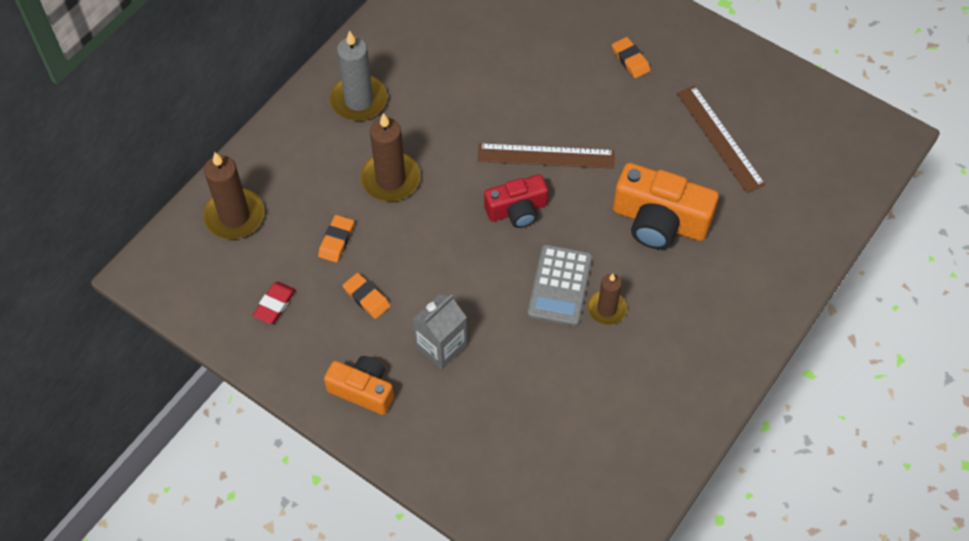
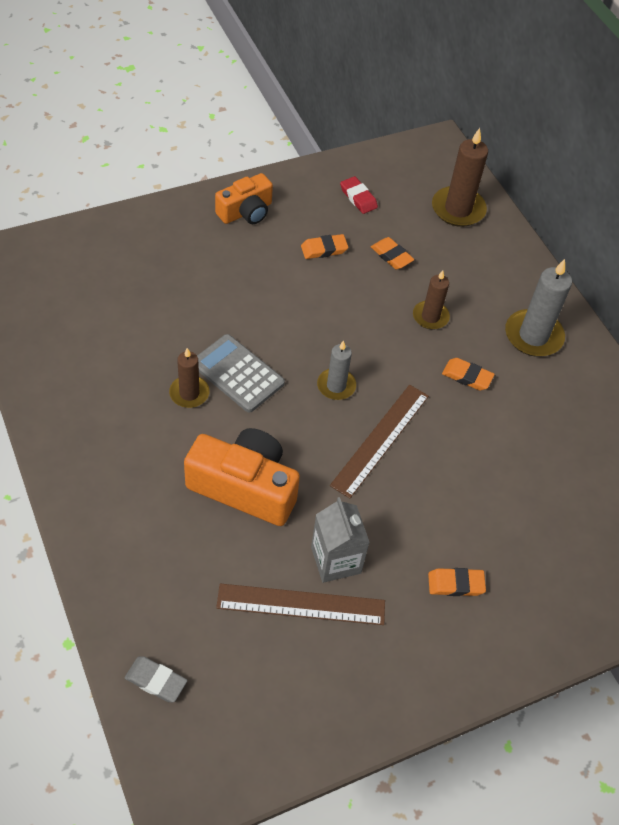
camera: 115 degrees right, 5 degrees down
brown candle [360,113,420,201] -> brown candle [413,270,450,329], size x0.62
grey carton [413,294,467,370] -> grey carton moved to [311,497,370,583]
red camera [484,174,548,228] -> grey candle [317,340,356,400]
orange camera [613,163,719,249] -> orange camera turned 60 degrees clockwise [184,428,300,526]
none -> grey eraser [125,656,187,702]
none -> orange eraser [442,358,495,390]

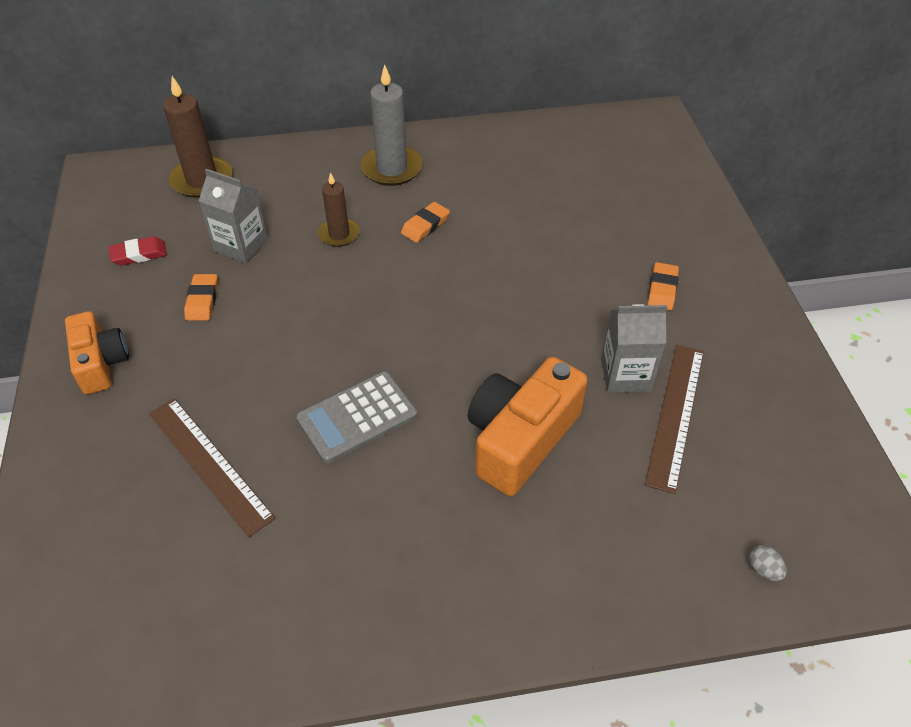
camera: 70 degrees left, 5 degrees down
grey eraser [125,656,187,702] -> grey egg [749,545,787,581]
brown candle [169,348,209,408] -> none
grey candle [317,340,356,400] -> none
brown ruler [330,385,429,498] -> brown ruler moved to [149,398,275,537]
orange eraser [371,237,414,269] -> grey carton [199,169,268,263]

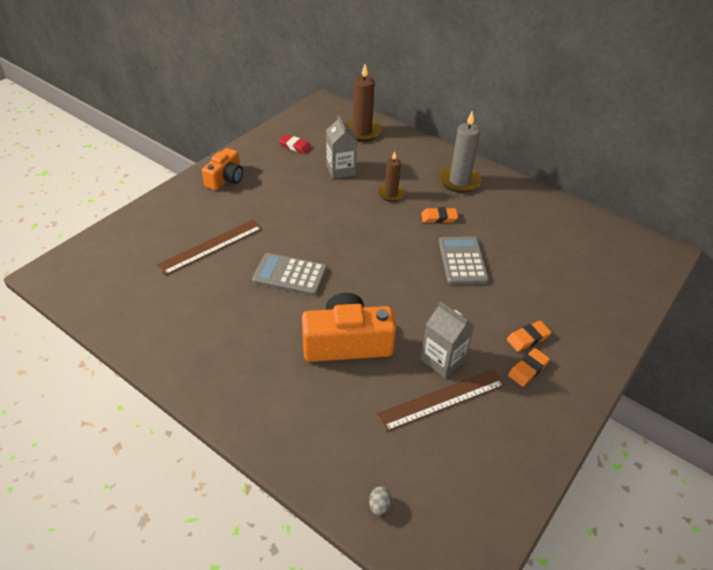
camera: 45 degrees right, 5 degrees down
brown ruler [149,398,275,537] -> brown ruler turned 45 degrees clockwise [157,220,262,275]
orange eraser [184,274,218,321] -> orange eraser moved to [508,348,550,387]
none -> grey calculator [439,236,489,285]

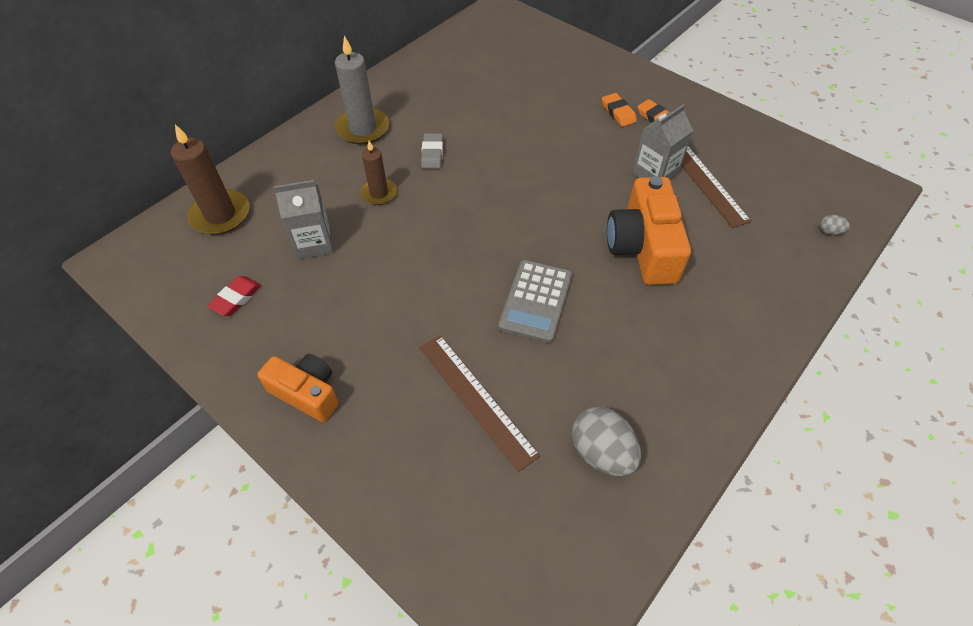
camera: 85 degrees left, 10 degrees up
orange eraser [421,207,458,223] -> grey eraser [421,133,443,169]
grey calculator [439,236,489,285] -> none
none -> grey egg [572,407,641,476]

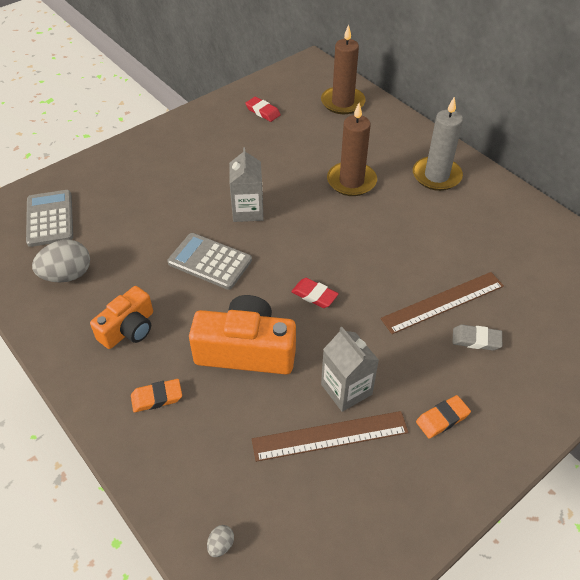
camera: 100 degrees right, 5 degrees down
orange camera [257,354,339,422] -> orange camera moved to [90,286,153,349]
grey carton [273,180,334,260] -> grey carton moved to [229,147,264,222]
brown candle [360,141,397,205] -> brown candle [327,103,377,196], size x1.61
brown ruler [420,335,540,472] -> brown ruler moved to [381,272,504,334]
grey eraser [421,133,443,169] -> grey eraser moved to [452,325,502,351]
orange eraser [602,93,637,127] -> orange eraser moved to [131,379,182,412]
none -> grey calculator [26,190,73,247]
none -> red eraser [291,278,339,308]

